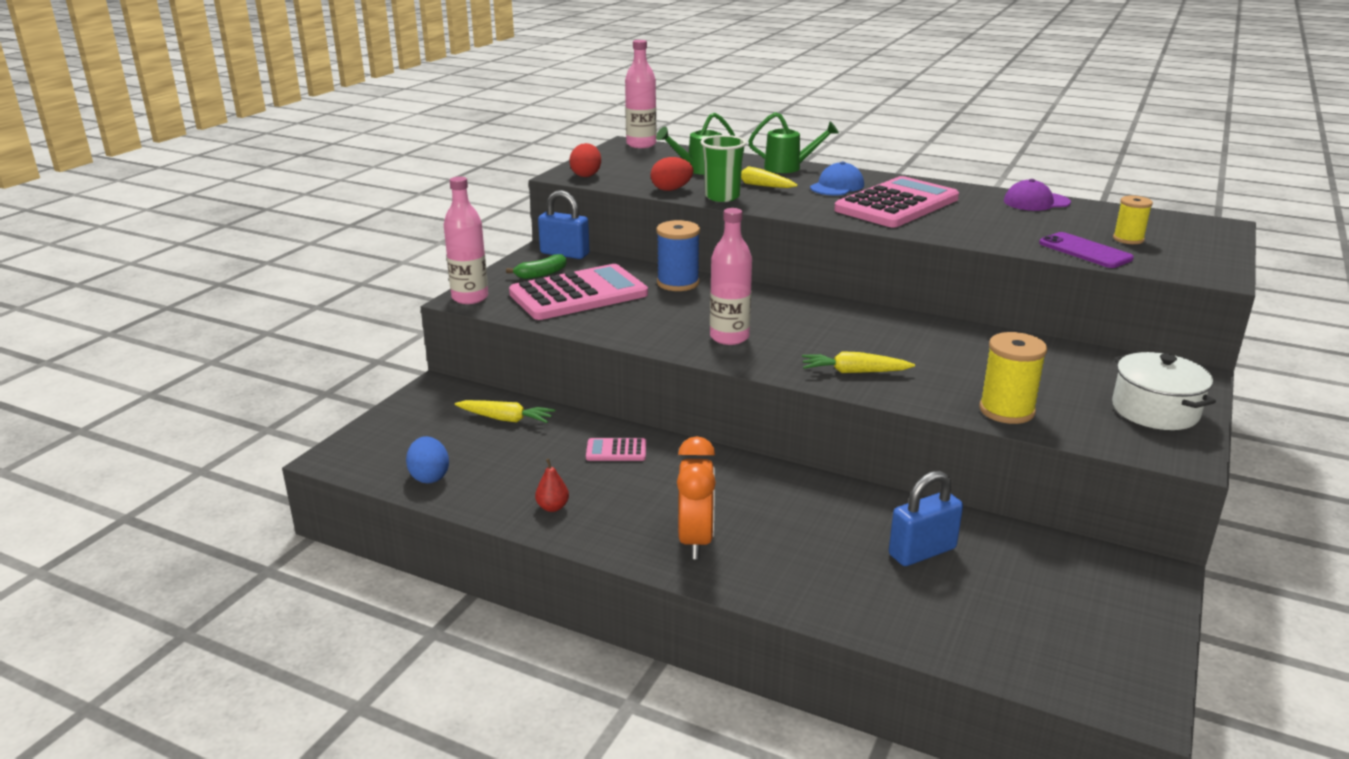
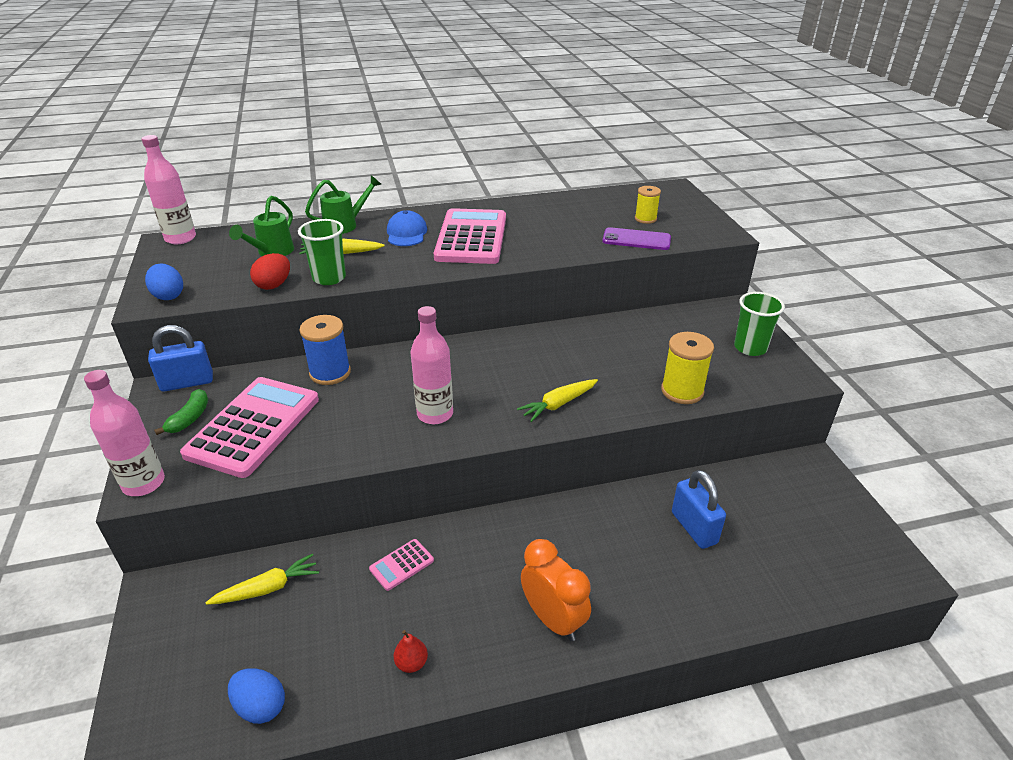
camera: 40 degrees left, 10 degrees up
red egg [569,143,601,177] -> blue egg [145,263,183,300]
blue padlock [889,471,963,566] -> blue padlock turned 45 degrees counterclockwise [672,470,726,549]
purple cap [1004,179,1071,211] -> none
white pot [1112,352,1216,430] -> green cup [734,292,785,356]

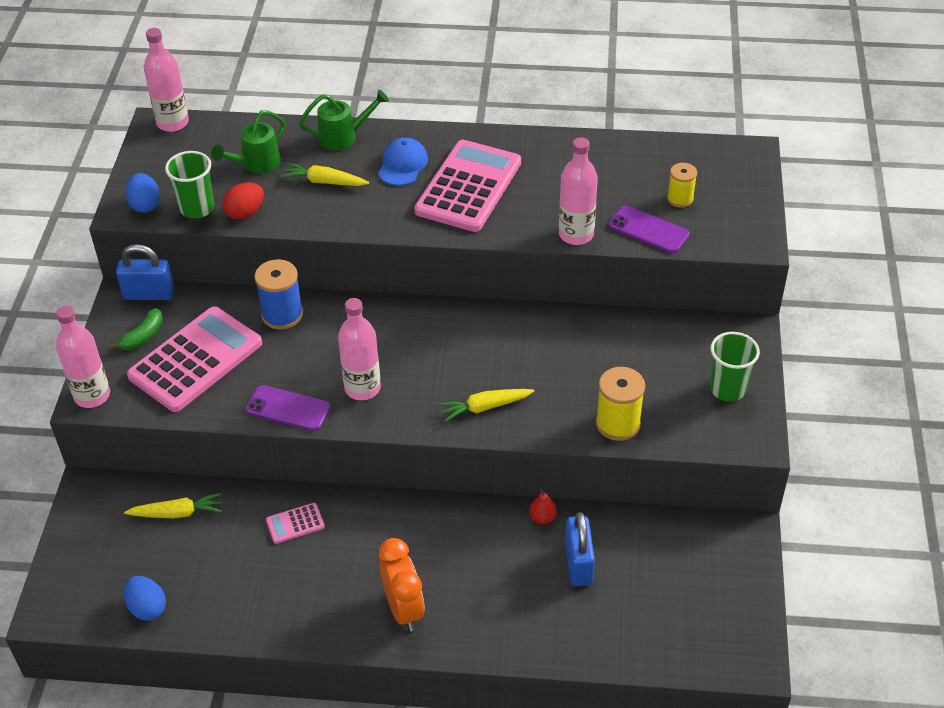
camera: 20 degrees right, 10 degrees up
green cup [298,219,346,285] -> green cup moved to [165,151,214,219]
red pear [394,630,428,673] -> red pear moved to [529,489,557,524]
none -> purple phone [246,385,331,431]
none -> pink bottle [559,137,598,245]

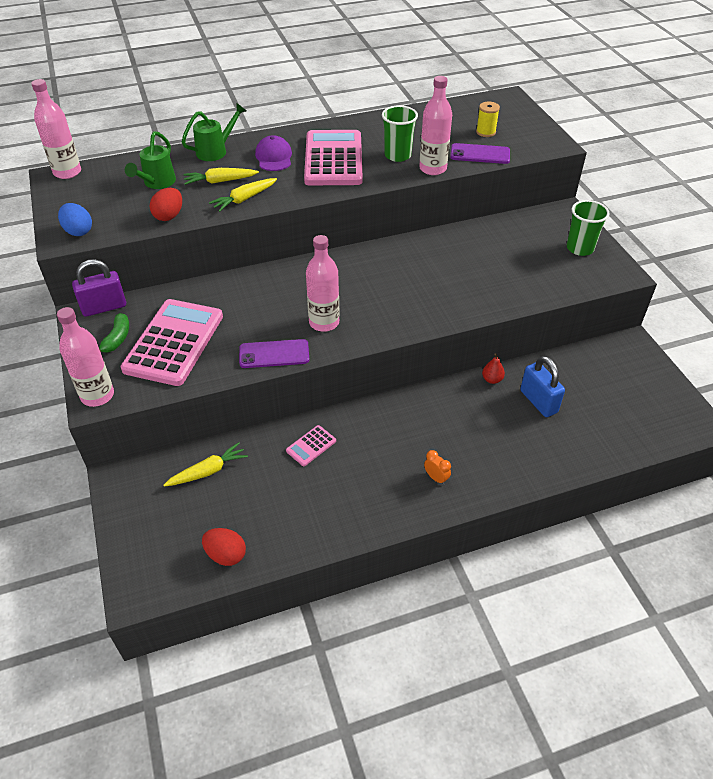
camera: 25 degrees left, 0 degrees up
blue padlock [116,244,174,300] -> purple padlock [72,259,126,317]
blue egg [124,576,166,621] -> red egg [202,528,246,566]
green cup [165,151,214,219] -> green cup moved to [382,105,418,162]
blue spool [254,259,303,330] -> none
blue cap [378,138,428,186] -> purple cap [255,135,292,171]
orange clock [379,538,425,631] -> orange clock [424,450,451,485], size x0.48
yellow carrot [438,389,534,422] -> yellow carrot moved to [209,178,277,212]
yellow spool [596,367,645,441] -> none

